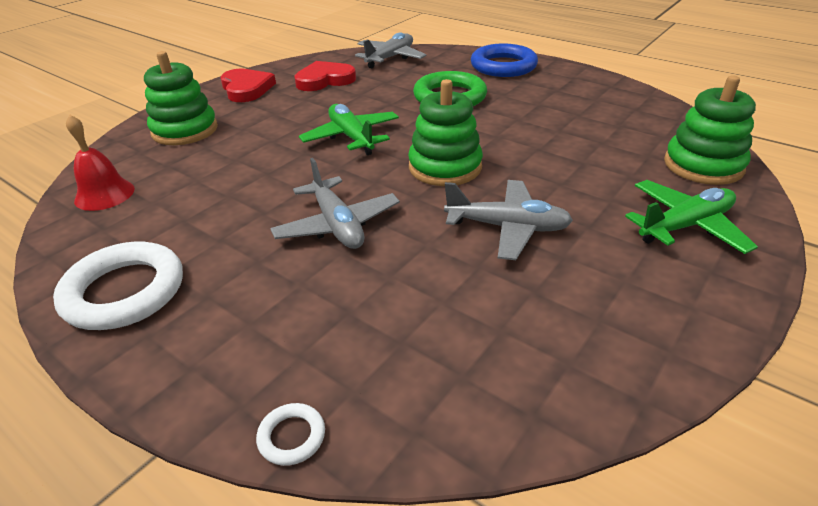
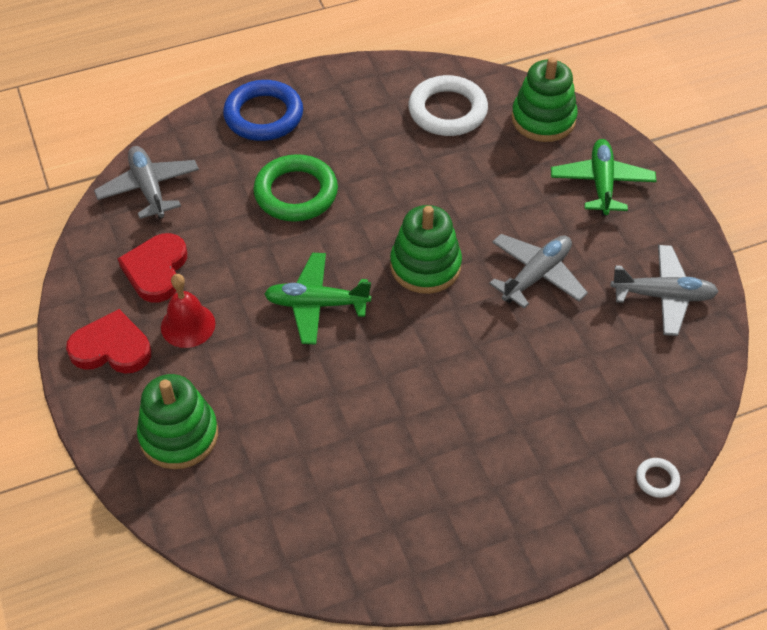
camera: 60 degrees left, 15 degrees up
white ring [53,241,183,330] -> white ring moved to [409,75,488,136]
red bell [66,114,135,211] -> red bell moved to [161,274,215,348]
grey plane [270,158,400,249] -> grey plane moved to [610,245,719,336]

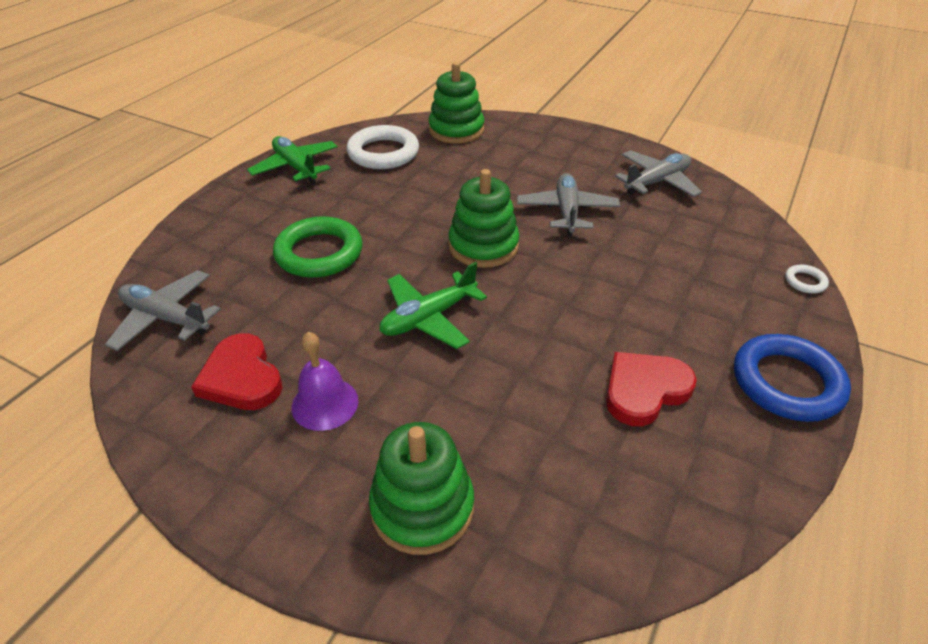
camera: 40 degrees left, 10 degrees down
red heart [66,309,151,374] -> red heart moved to [606,352,697,426]
red bell [161,274,215,348] -> purple bell [292,332,358,431]
blue ring [223,80,303,141] -> blue ring moved to [734,334,851,422]
green plane [551,139,656,216] -> green plane moved to [247,136,338,184]

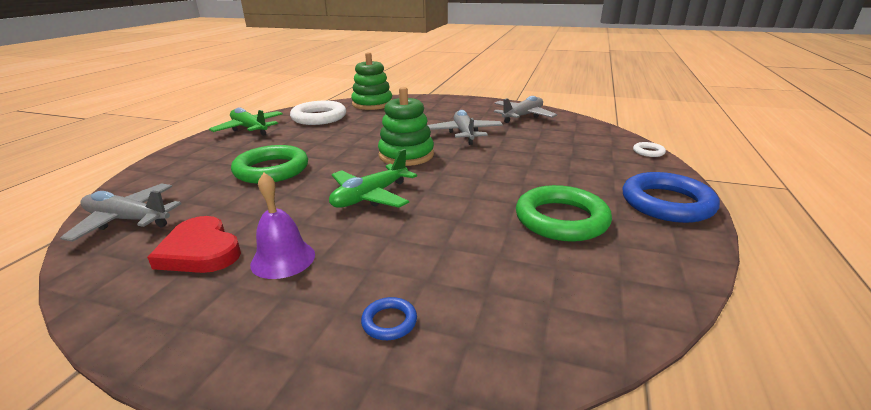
camera: 10 degrees left, 15 degrees down
green stacking toy [369,422,474,555] -> blue ring [361,297,417,340]
red heart [606,352,697,426] -> green ring [516,185,612,242]

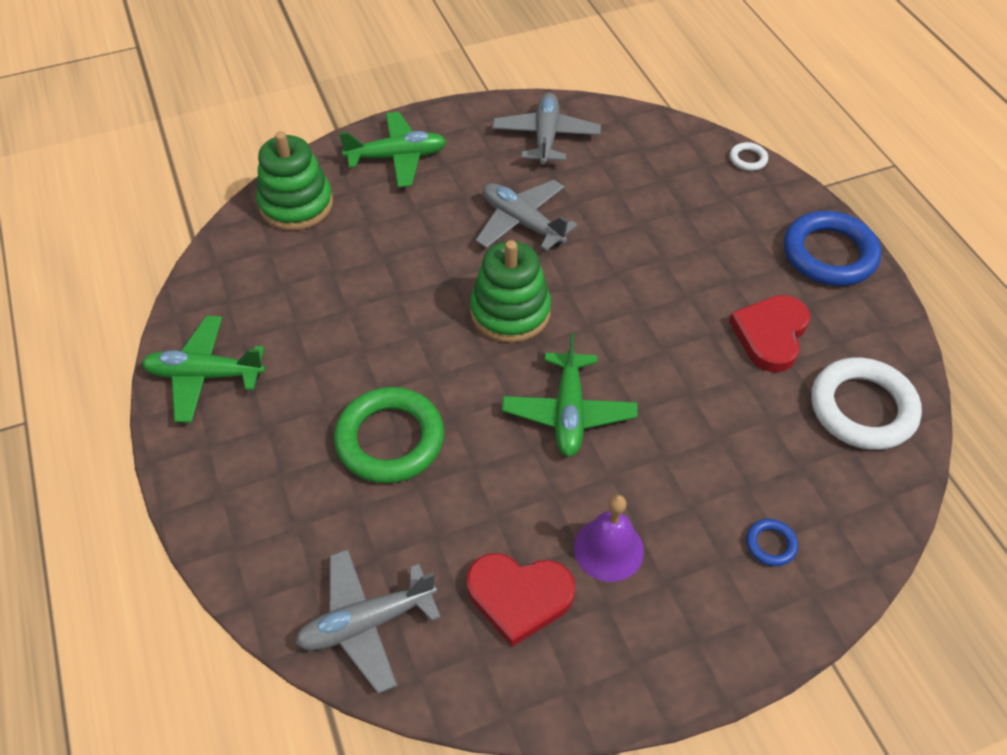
camera: 40 degrees left, 25 degrees up
white ring [290,101,346,125] -> white ring moved to [811,357,922,450]
green ring [516,185,612,242] -> red heart [729,295,810,372]
none -> green plane [339,112,447,187]

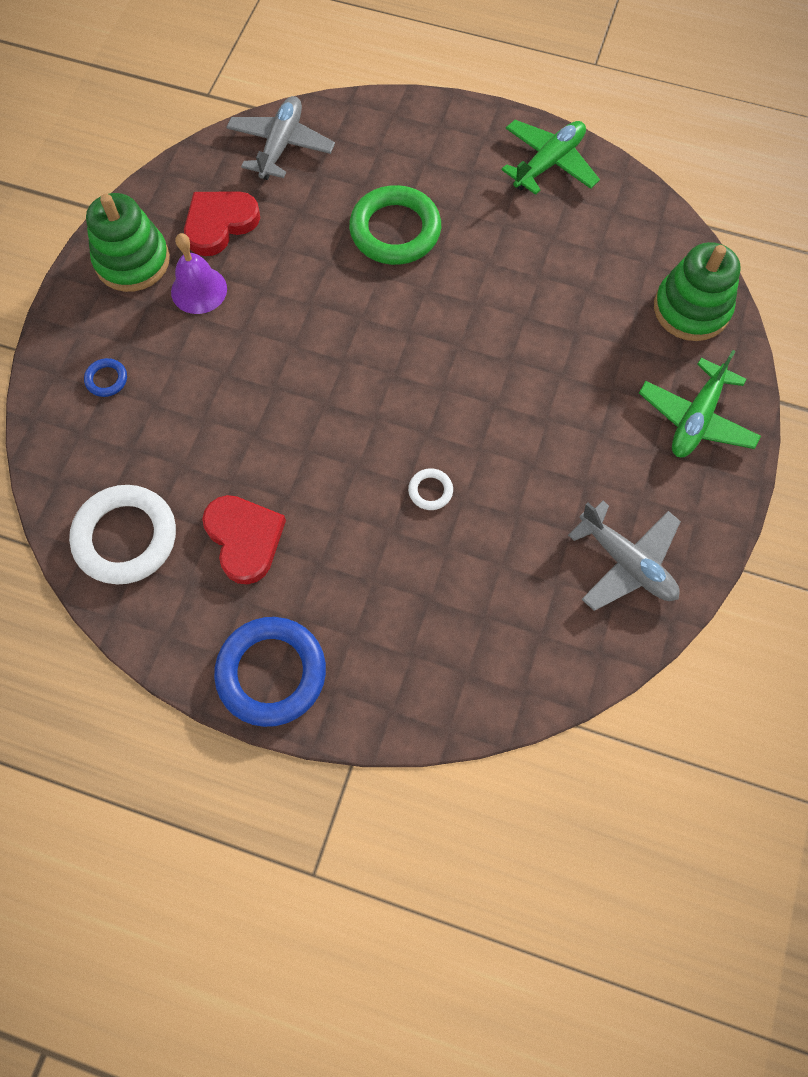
camera: 130 degrees right, 15 degrees up
green stacking toy [470,240,551,343] -> green stacking toy moved to [86,193,170,292]
grey plane [476,180,578,251] -> none
green plane [502,333,638,457] -> none
white ring [730,142,768,171] -> white ring moved to [408,468,453,510]

